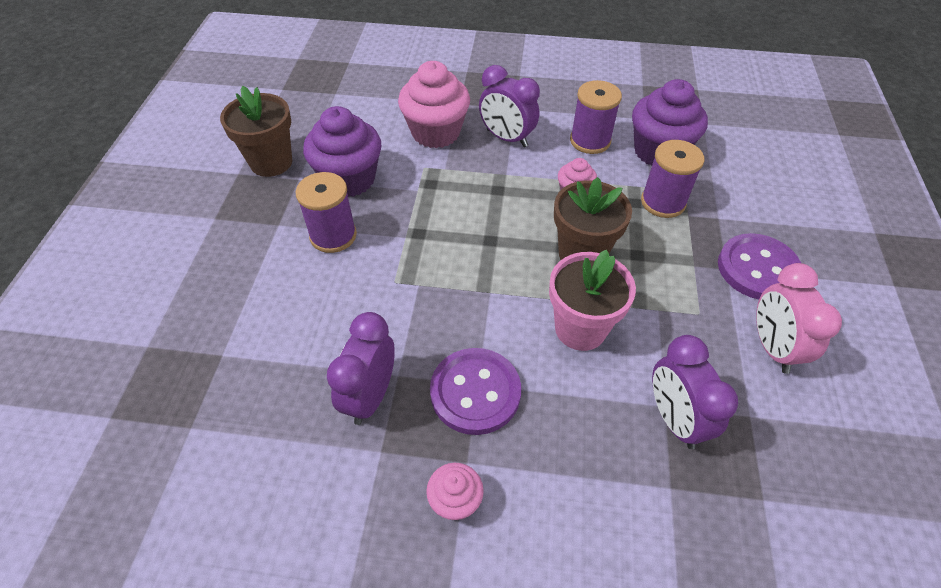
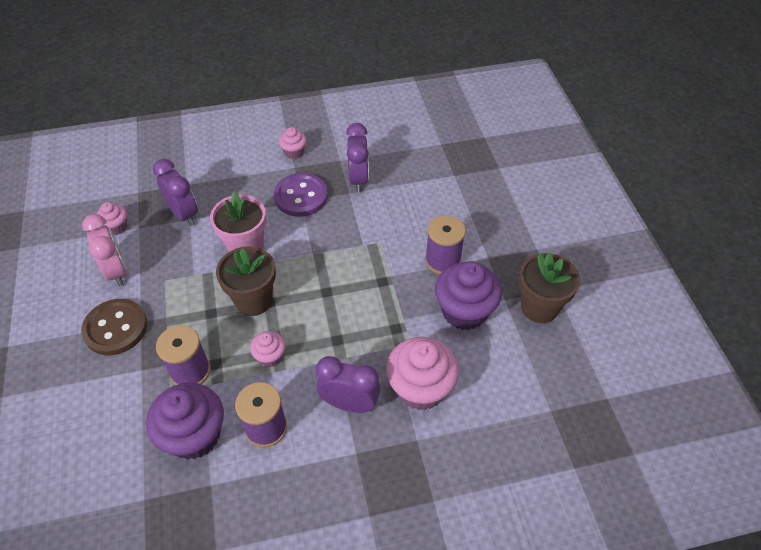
camera: 160 degrees right, 0 degrees up
purple button [718,233,801,299] -> brown button [81,299,147,355]
none -> pink cupcake [97,202,127,235]

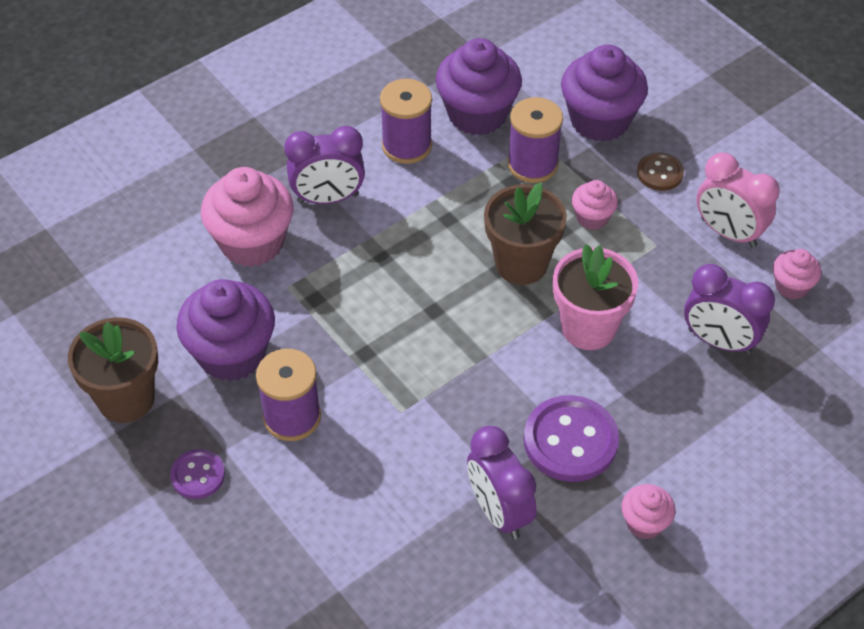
camera: 155 degrees right, 0 degrees up
brown button [81,299,147,355] -> brown button [637,152,684,191], size x0.56
pink cupcake [250,331,286,367] -> pink cupcake moved to [572,180,618,230]
none -> purple button [170,449,225,499]
none -> purple cupcake [561,44,648,142]

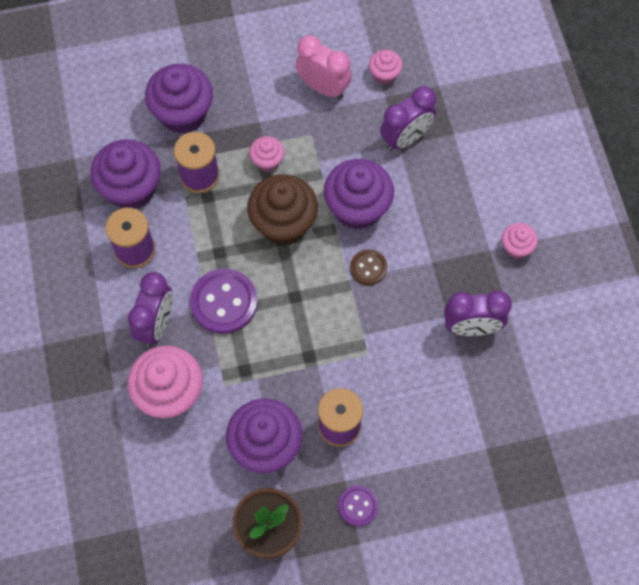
camera: 65 degrees left, 15 degrees up
brown flower pot [484,183,567,285] -> brown cupcake [247,174,318,246]
purple button [524,395,619,482] -> purple button moved to [190,268,258,334]
pink flower pot [553,245,638,350] -> purple cupcake [324,159,394,230]
brown button [637,152,684,191] -> brown button moved to [350,249,387,285]
pink clock [696,153,780,248] -> pink clock turned 120 degrees counterclockwise [296,35,352,99]

